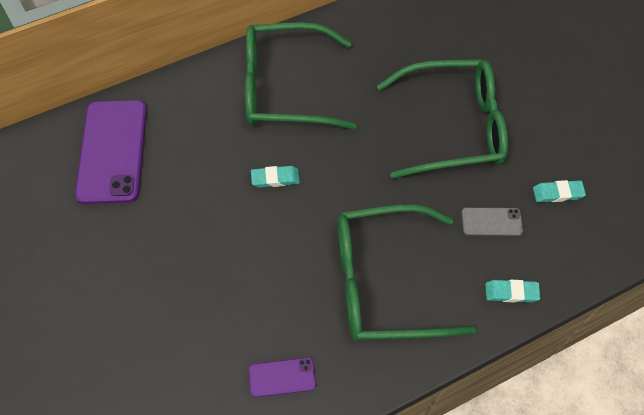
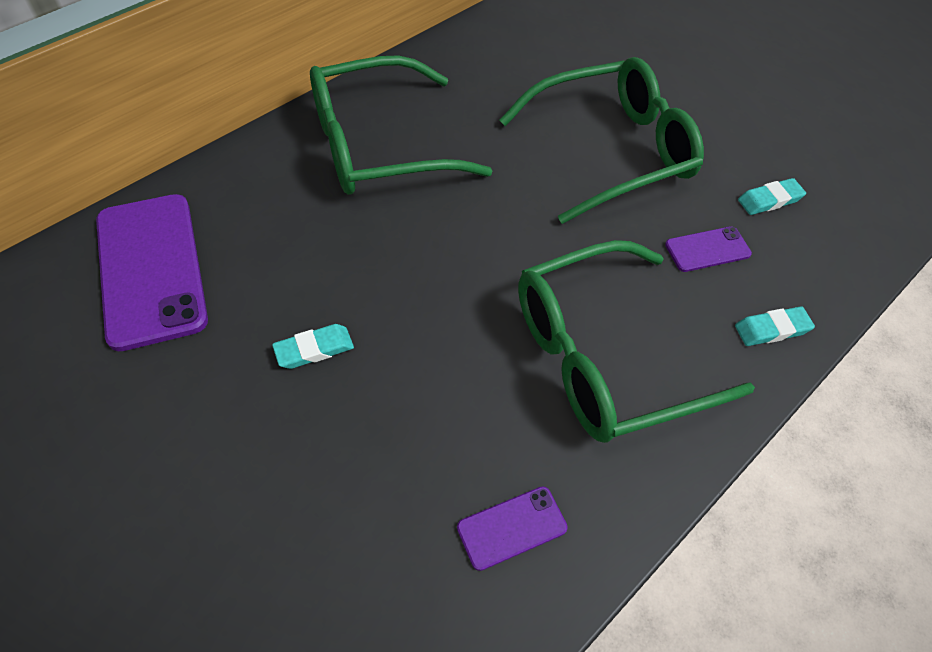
camera: 20 degrees left, 5 degrees down
turquoise eraser [251,166,300,188] -> turquoise eraser moved to [272,324,354,369]
grey phone [462,208,523,236] -> purple phone [665,226,752,272]

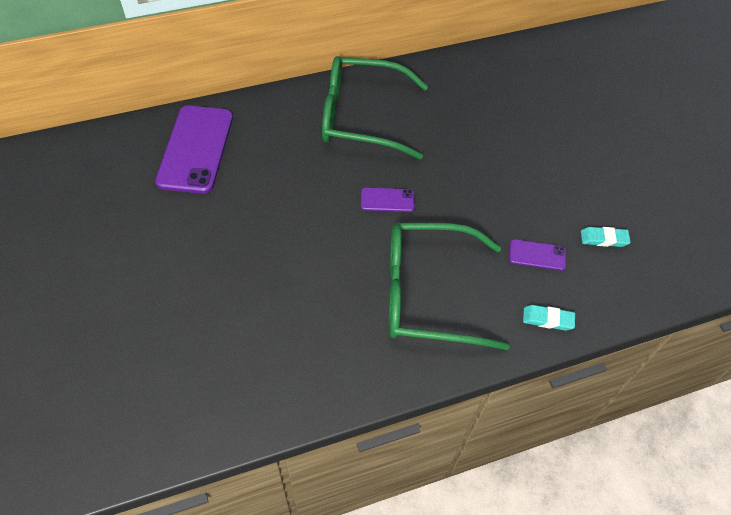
camera: 25 degrees right, 0 degrees up
turquoise eraser [272,324,354,369] -> none
purple phone [457,486,568,571] -> purple phone moved to [361,188,415,212]
green glasses [499,57,704,224] -> none

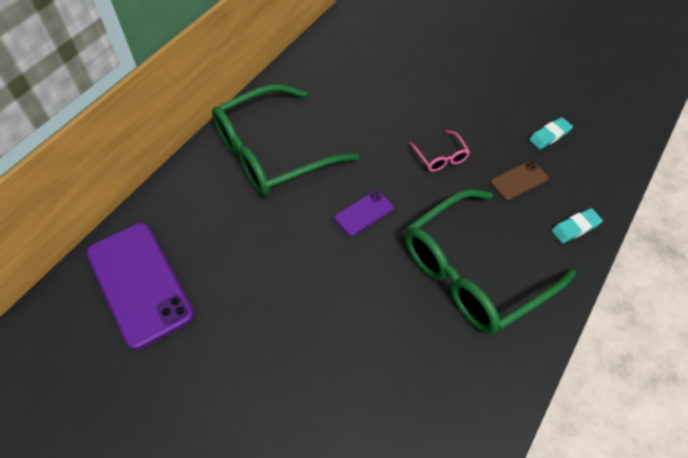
camera: 35 degrees left, 0 degrees up
purple phone [509,239,566,271] -> brown phone [490,161,549,200]
none -> pink glasses [409,130,470,172]

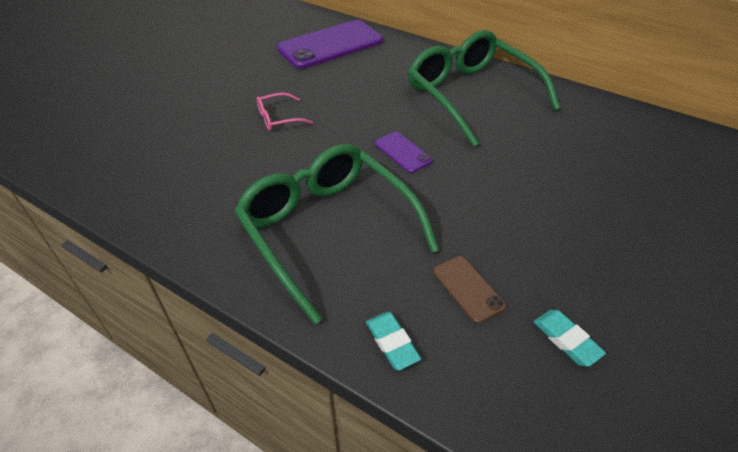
camera: 90 degrees right, 10 degrees down
pink glasses [409,130,470,172] -> pink glasses moved to [256,92,313,131]

